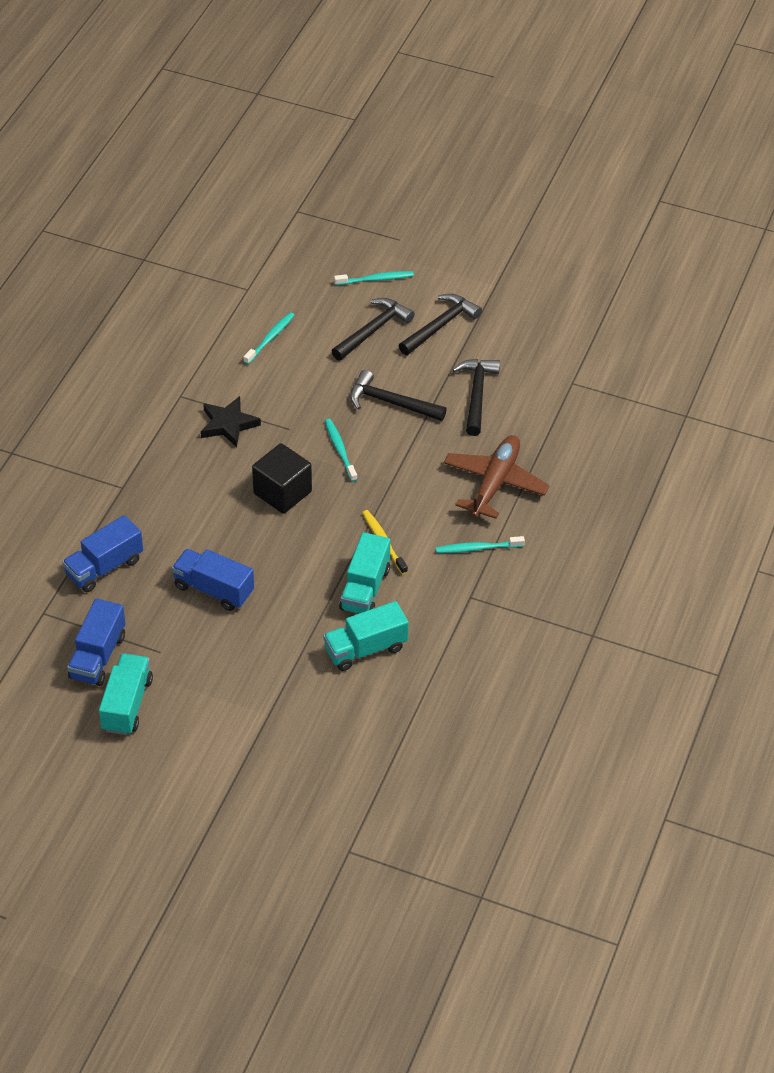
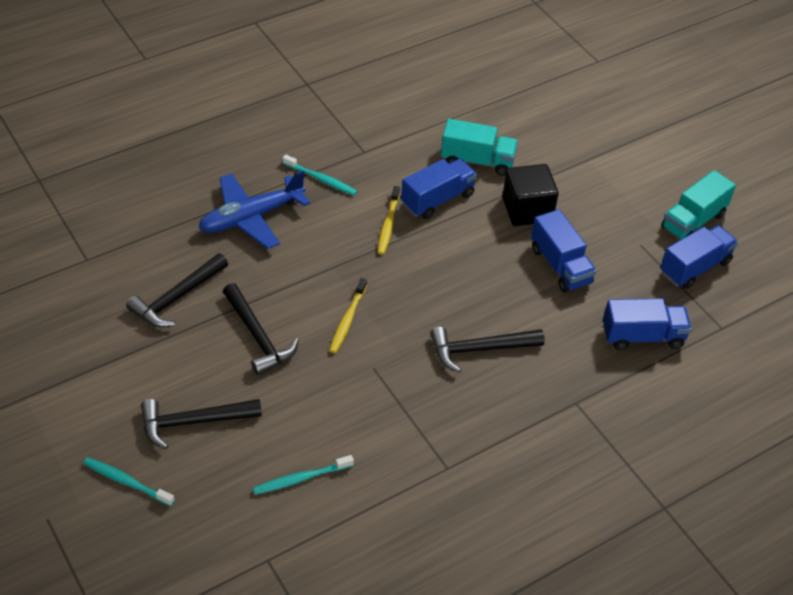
camera: 145 degrees left, 0 degrees up
black star [201,396,261,447] -> none
black cube [252,443,312,514] -> black cube moved to [502,164,558,226]
turquoise toothbrush [325,419,357,482] -> yellow toothbrush [329,278,367,353]
turquoise truck [339,532,390,614] -> blue truck [401,159,477,219]
black hammer [399,294,482,355] -> black hammer moved to [430,327,545,373]
brown plane [444,435,550,519] -> blue plane [199,170,310,249]

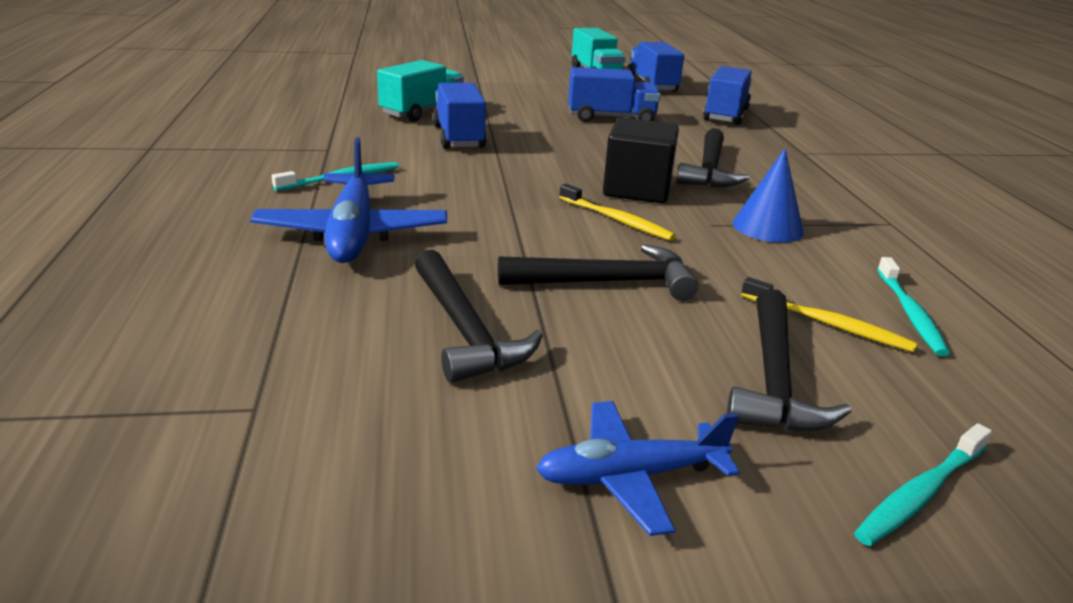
camera: 65 degrees left, 20 degrees down
yellow toothbrush [378,186,400,255] -> yellow toothbrush moved to [741,277,918,352]
black cube [502,164,558,226] -> black cube moved to [603,118,679,204]
none -> blue plane [536,401,740,536]
none -> blue cone [733,148,804,243]

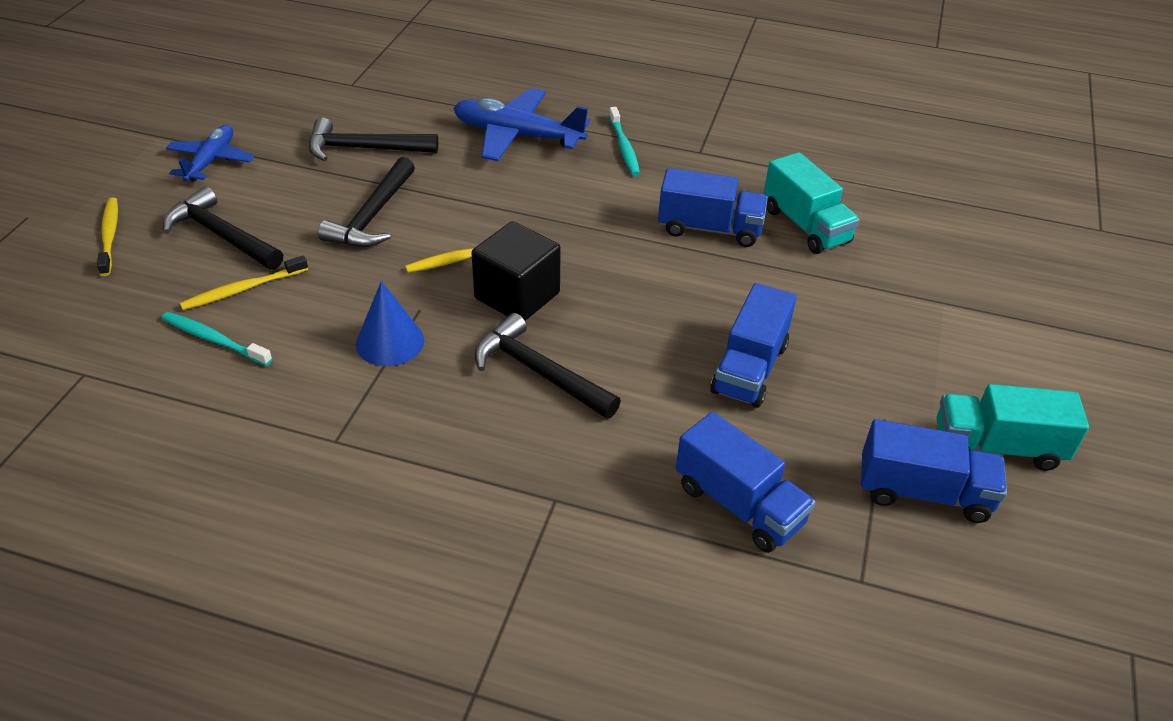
camera: 115 degrees right, 15 degrees up
turquoise toothbrush [854,423,992,546] -> yellow toothbrush [97,198,118,276]

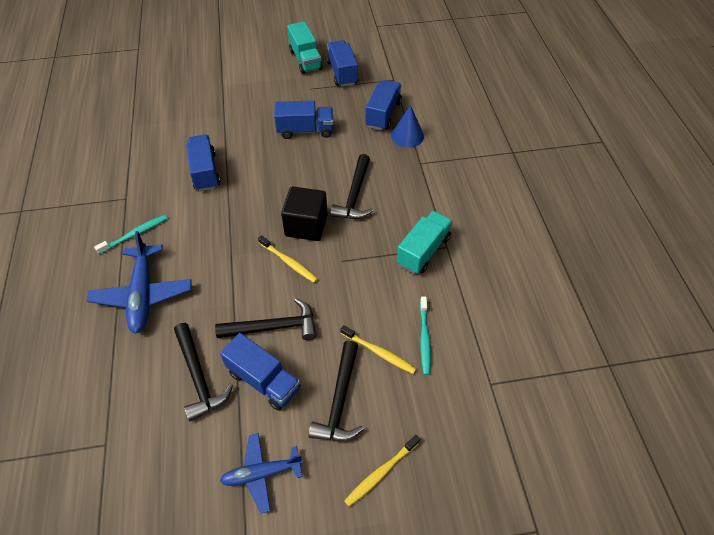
camera: 115 degrees left, 10 degrees up
blue cone [356,281,424,366] -> blue cone moved to [391,105,424,148]
turquoise truck [764,152,860,254] -> turquoise truck moved to [397,211,453,274]
none -> blue truck [220,333,300,411]

